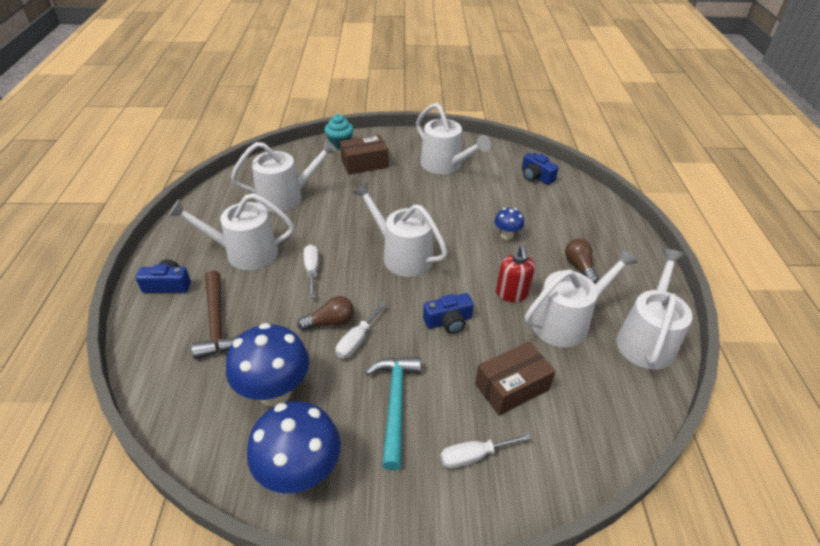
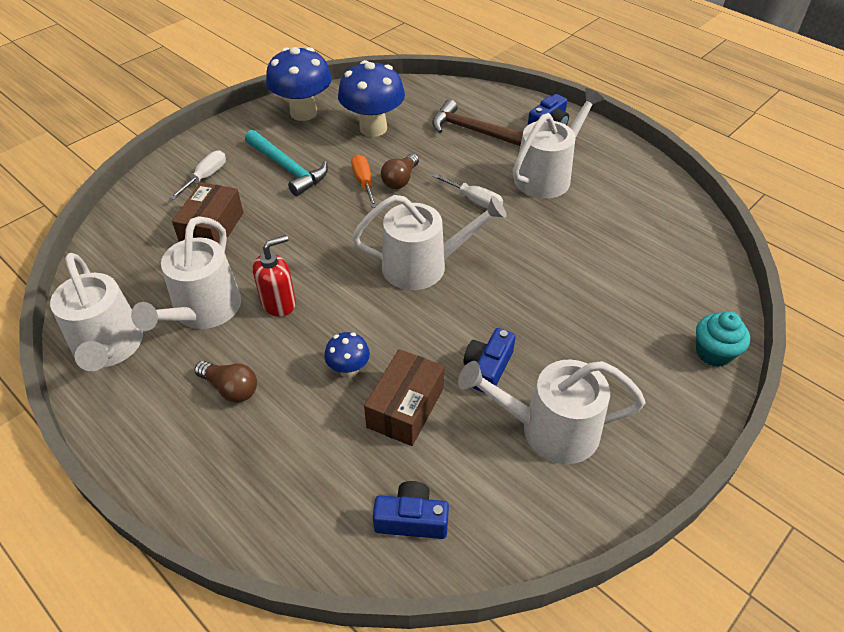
camera: 135 degrees right, 5 degrees up
white watering can [231,139,338,212] -> none
white screwdriver [336,302,386,359] -> orange screwdriver [351,155,377,208]
brown box [340,135,388,175] -> brown box moved to [364,349,444,446]
blue camera [423,293,474,334] -> blue camera moved to [463,328,516,393]
red soap dispenser [496,245,535,302] -> red soap dispenser turned 105 degrees clockwise [253,235,296,317]

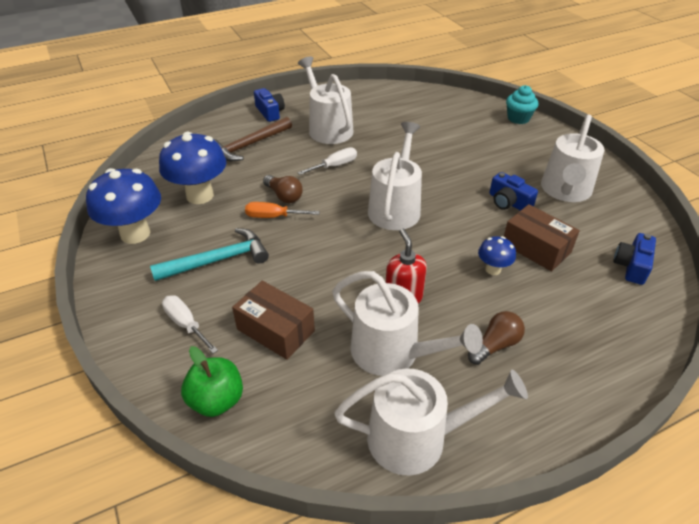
camera: 70 degrees left, 5 degrees down
none -> green apple [181,346,243,417]

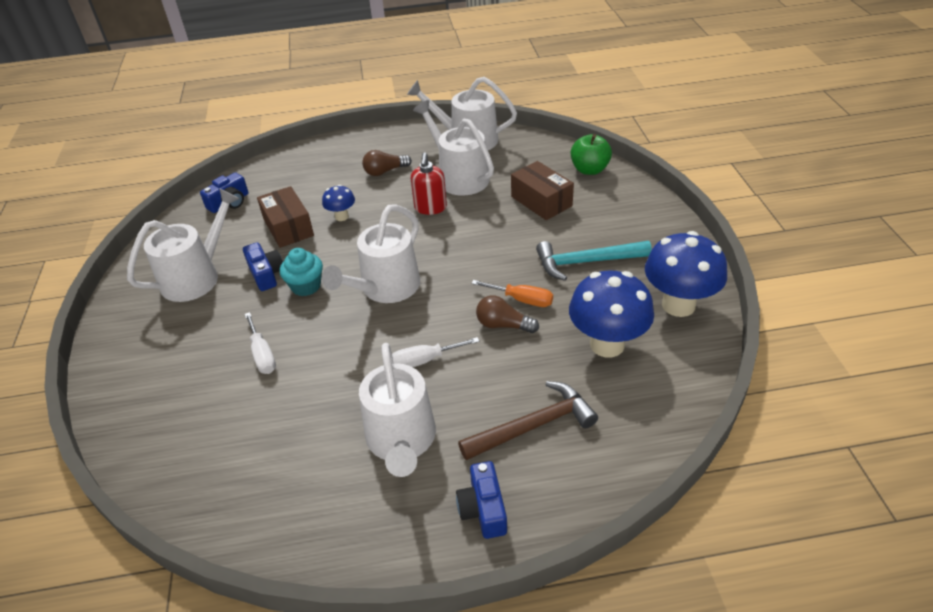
camera: 160 degrees left, 0 degrees up
white screwdriver [162,295,218,354] -> white screwdriver moved to [245,312,276,374]
brown light bulb [263,175,303,203] -> brown light bulb turned 45 degrees counterclockwise [476,295,539,333]
turquoise cupcake [506,85,538,124] -> turquoise cupcake moved to [280,248,323,296]

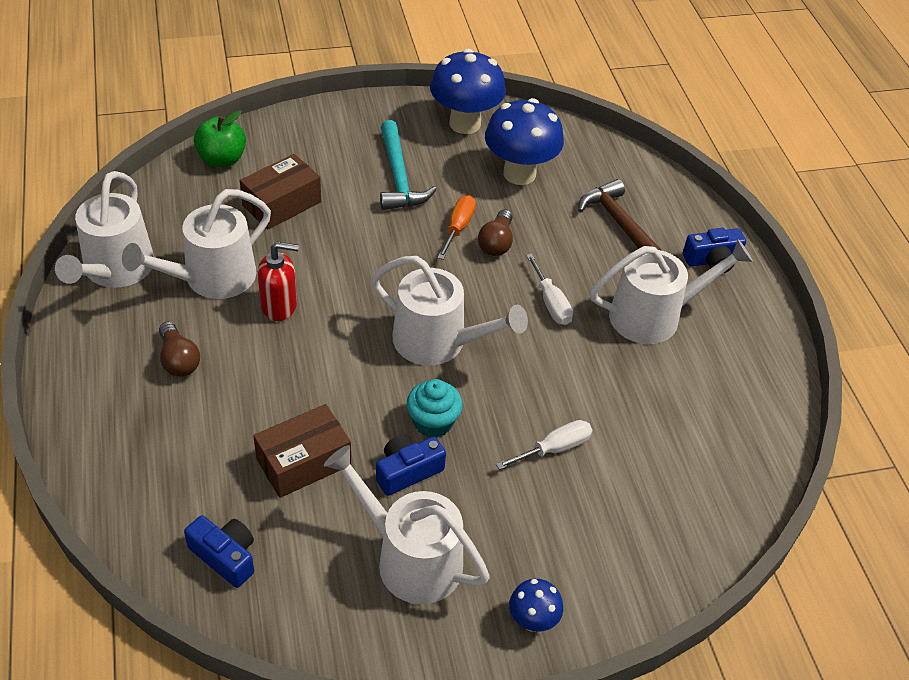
camera: 100 degrees left, 5 degrees up
blue mushroom [322,185,355,221] -> blue mushroom moved to [509,579,563,632]

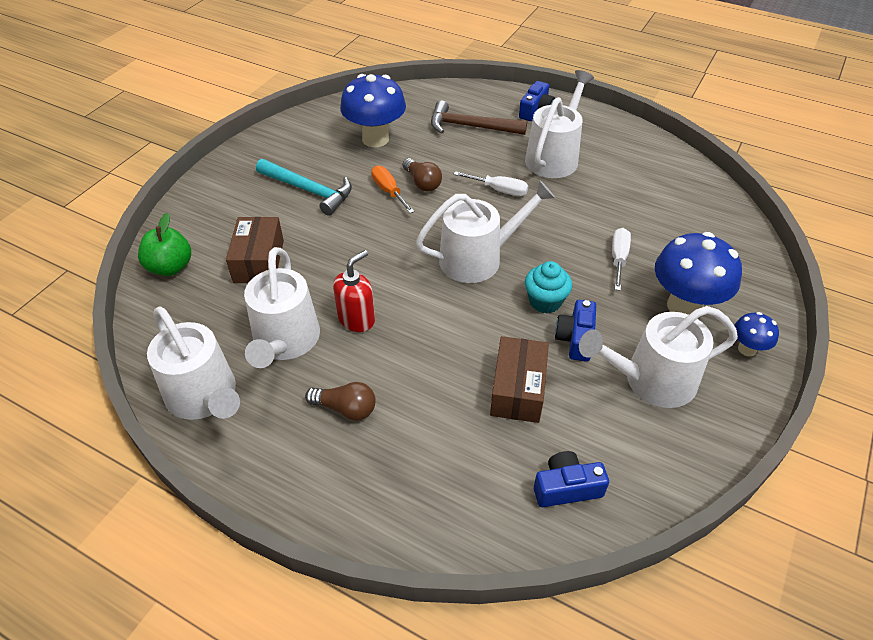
camera: 45 degrees left, 0 degrees up
blue mushroom [430,49,506,134] -> blue mushroom moved to [655,232,742,315]

